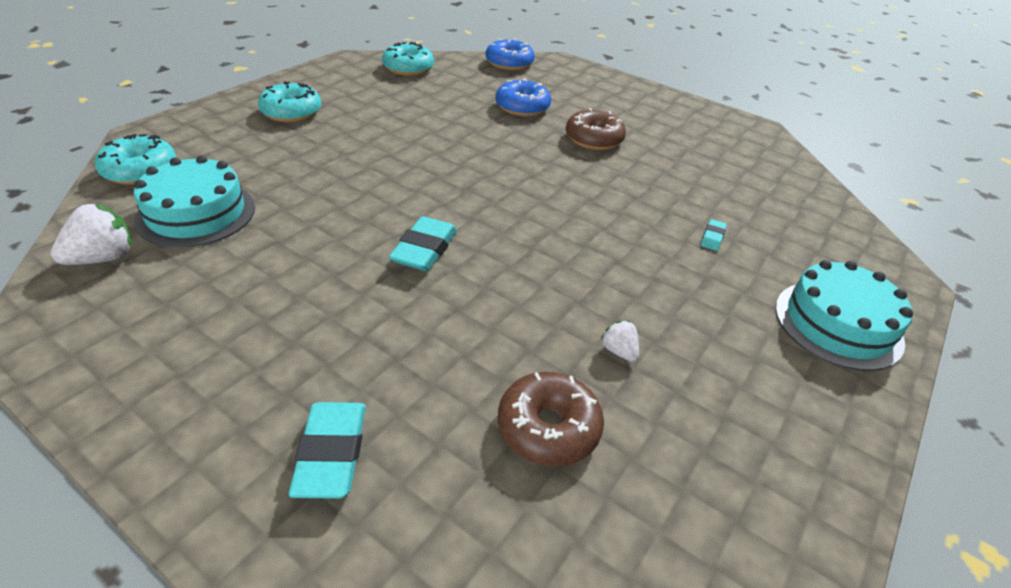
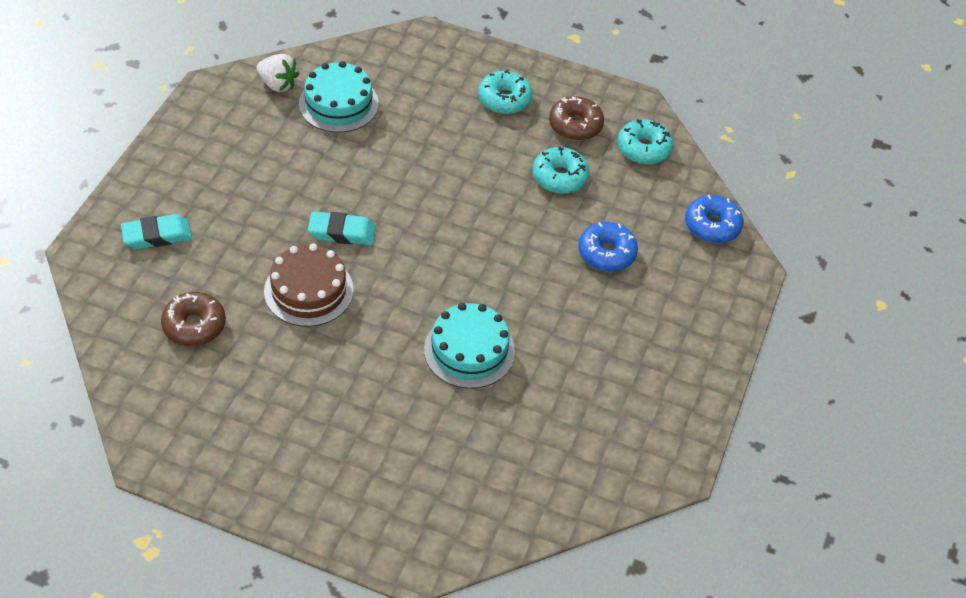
camera: 75 degrees right, 10 degrees up
turquoise donut [95,134,176,185] -> turquoise donut moved to [532,146,589,194]
brown donut [566,108,626,150] -> brown donut moved to [549,96,604,141]
white strawberry [601,321,639,362] -> none
turquoise eraser [701,219,727,251] -> none
turquoise cake [775,260,913,371] -> turquoise cake moved to [424,303,515,389]
none -> brown cake [264,243,354,327]

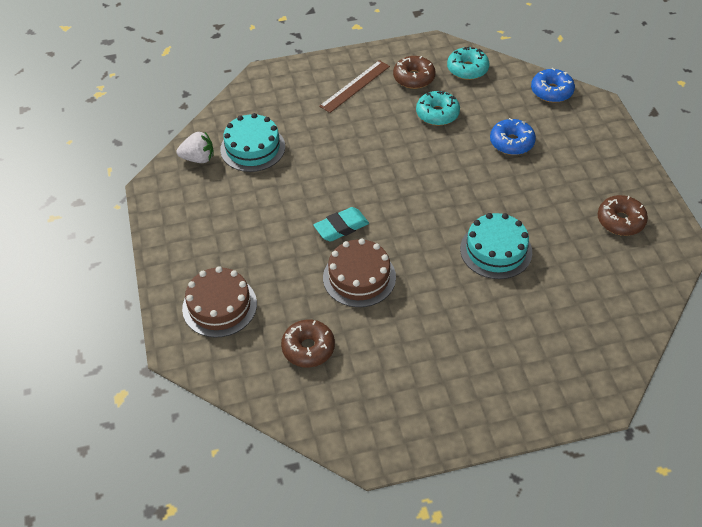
camera: 30 degrees left, 0 degrees up
turquoise eraser [121,214,192,249] -> brown cake [182,266,257,338]
turquoise donut [478,69,533,114] -> brown ruler [319,60,390,113]
none -> brown donut [598,195,648,236]

